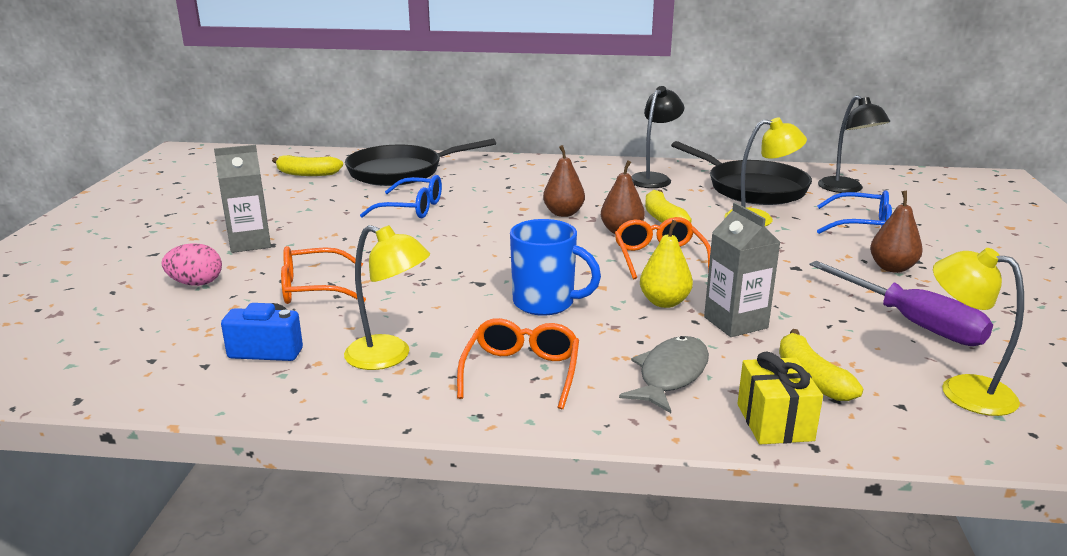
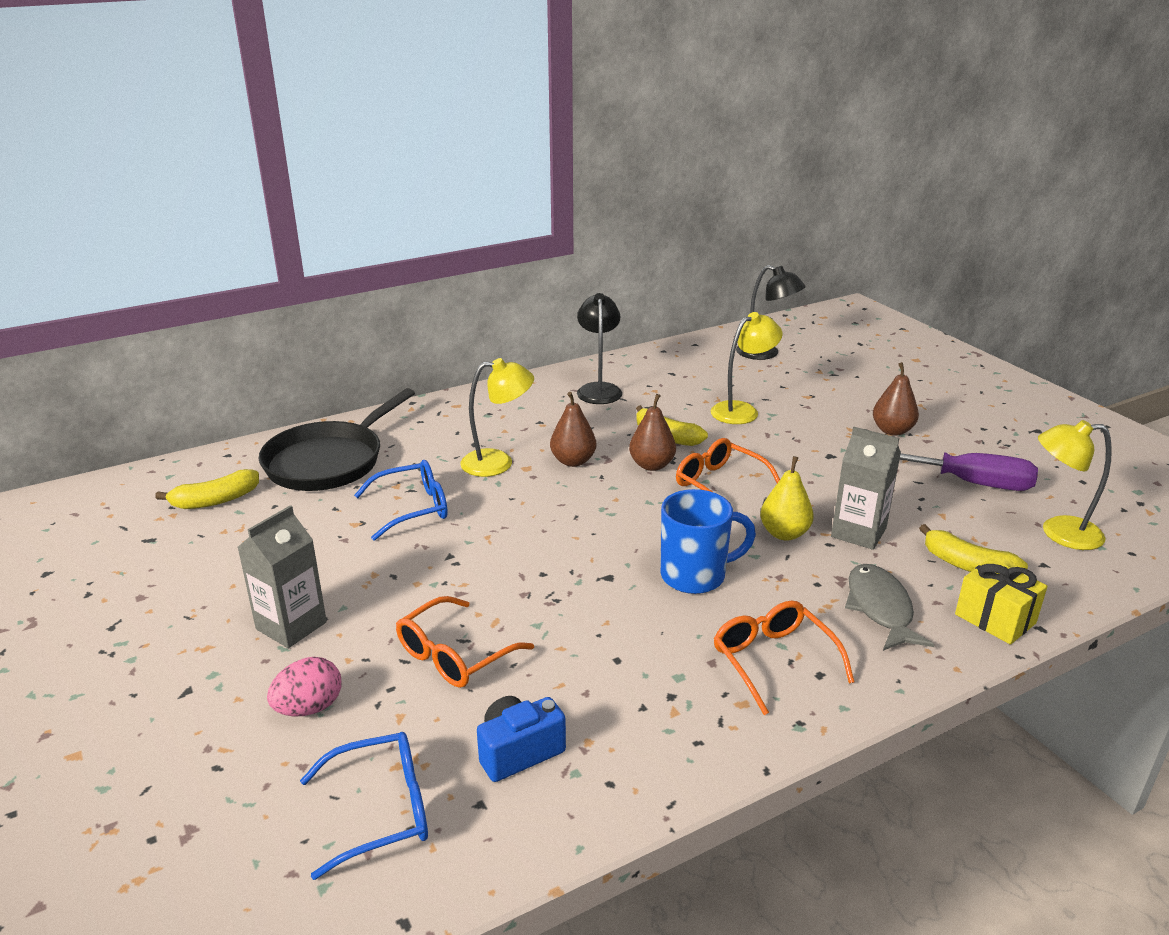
camera: 35 degrees left, 5 degrees up
yellow lamp [344,225,430,370] -> yellow lamp moved to [460,358,534,477]
black pan [671,141,812,205] -> none
blue glasses [817,191,892,234] -> blue glasses moved to [300,732,428,880]

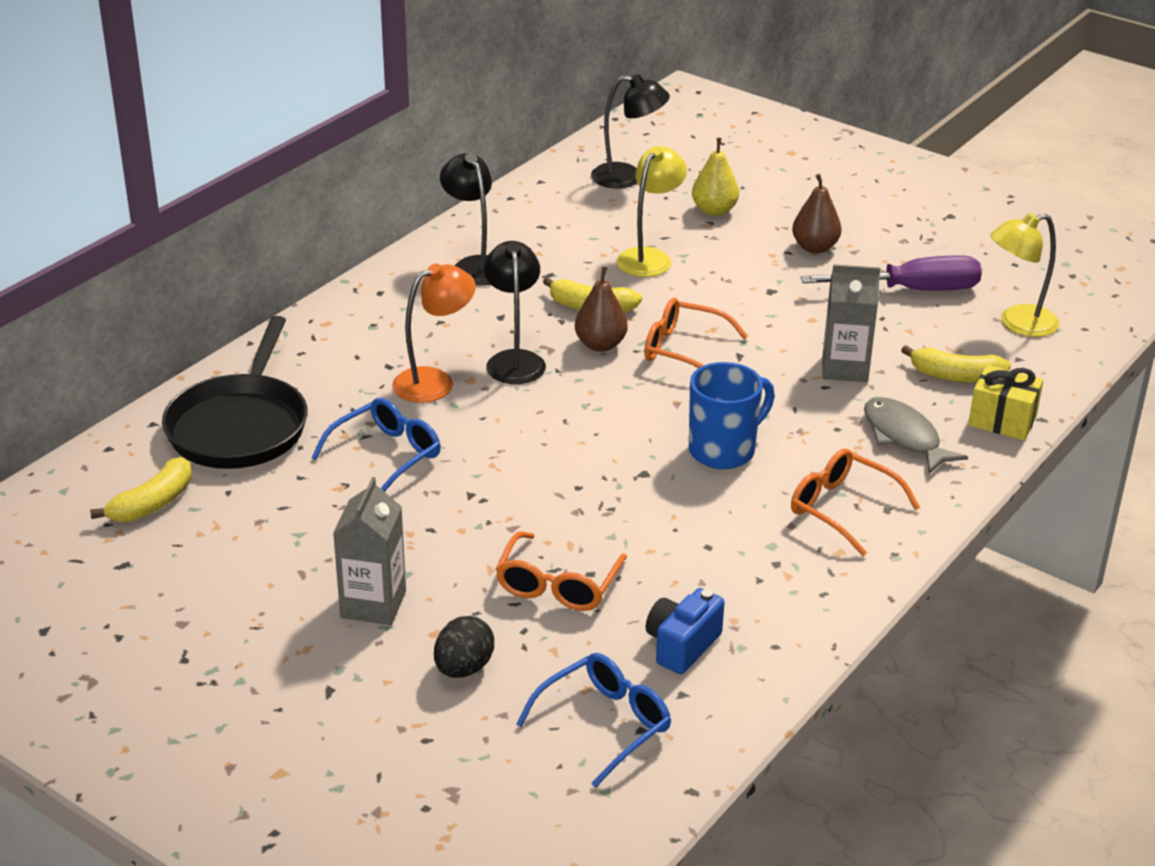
camera: 25 degrees left, 5 degrees up
pink egg [267,657,341,717] -> black egg [434,616,494,678]
yellow lamp [460,358,534,477] -> orange lamp [392,263,476,403]
brown pear [550,392,596,467] -> black lamp [484,241,546,384]
yellow pear [760,456,814,541] -> yellow pear moved to [692,138,739,216]

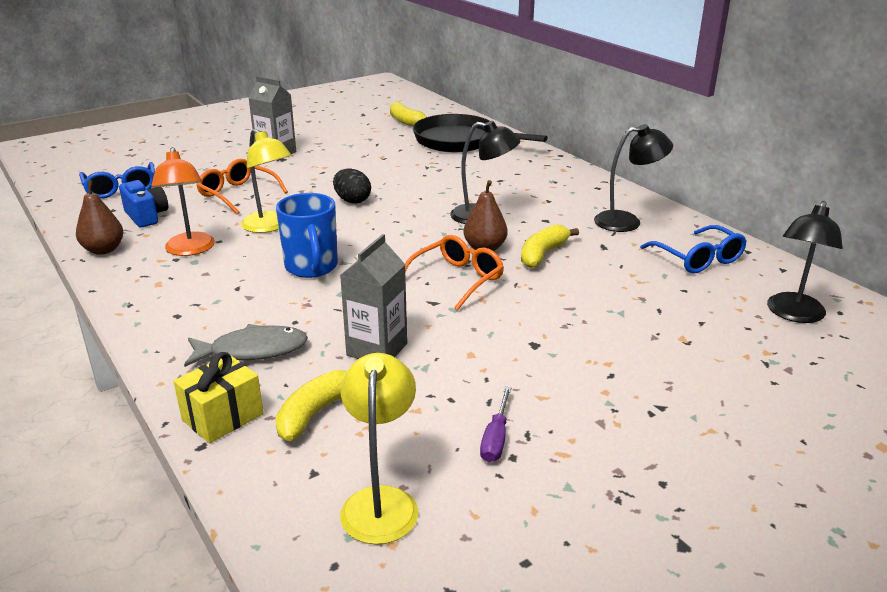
camera: 110 degrees right, 5 degrees down
blue glasses [311,398,441,492] -> blue glasses moved to [640,225,747,274]
orange lamp [392,263,476,403] -> orange lamp moved to [151,147,215,256]
black egg [434,616,494,678] -> black egg moved to [333,169,371,204]
yellow lamp [616,146,687,277] -> yellow lamp moved to [241,129,291,233]
yellow pear [692,138,739,216] -> none
orange glasses [791,449,920,556] -> none
brown pear [792,174,842,253] -> brown pear moved to [76,180,123,255]
purple screwdriver [800,255,982,291] -> purple screwdriver [480,386,511,462], size x0.50

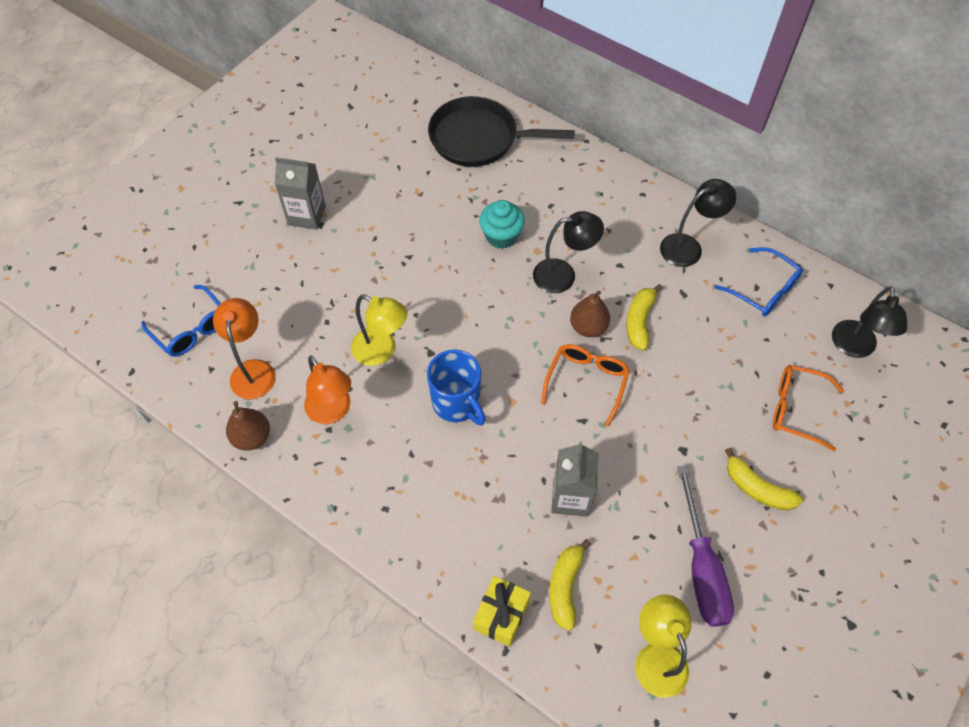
camera: 20 degrees left, 30 degrees up
blue camera [119,180,168,227] -> orange lamp [213,298,275,399]
grey fish [184,324,308,367] -> none
orange glasses [197,158,288,214] -> orange glasses moved to [773,365,844,451]
black egg [333,169,371,204] -> none
yellow banana [390,101,426,126] -> yellow banana moved to [725,448,803,511]
purple screwdriver [480,386,511,462] -> purple screwdriver [677,466,734,627], size x1.99
none -> turquoise cupcake [479,200,525,249]

